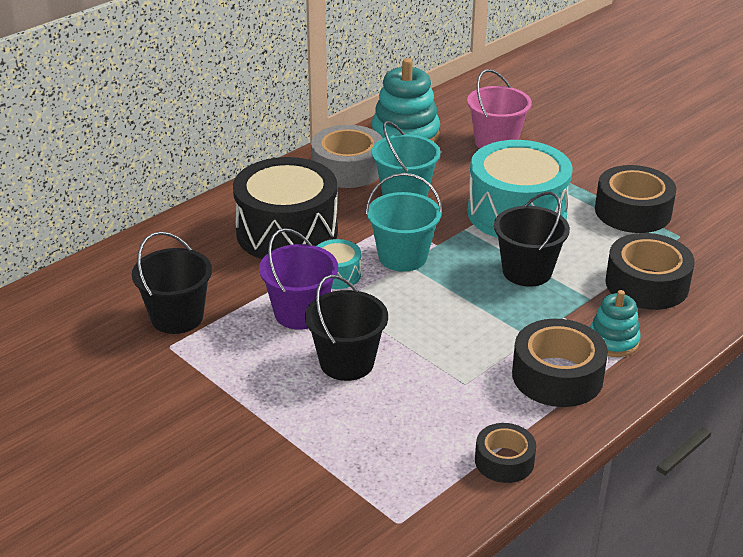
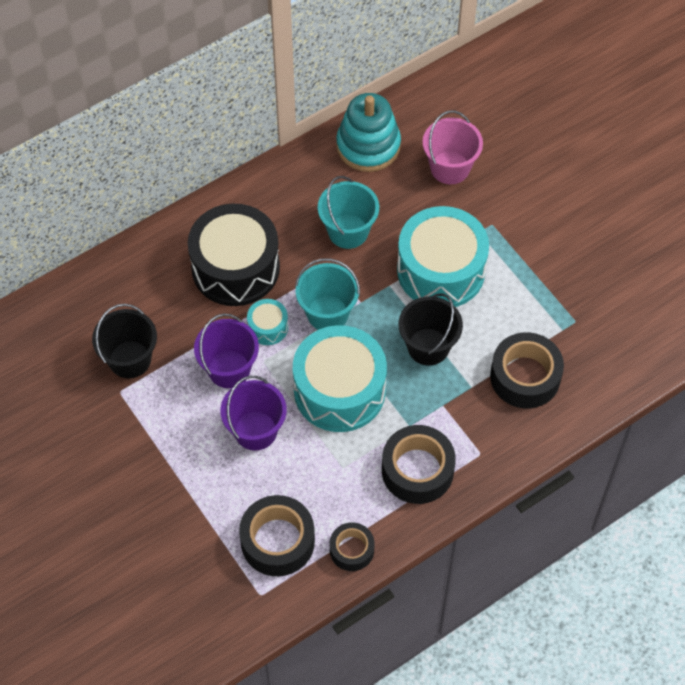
camera: 10 degrees right, 25 degrees up
black bucket [305,275,388,381] -> purple bucket [220,376,287,451]
grey tape [311,125,383,188] -> none
turquoise stacking toy [590,290,641,357] -> none
black tape [595,165,676,233] -> black tape moved to [239,495,315,576]
none -> turquoise drum [293,325,387,432]

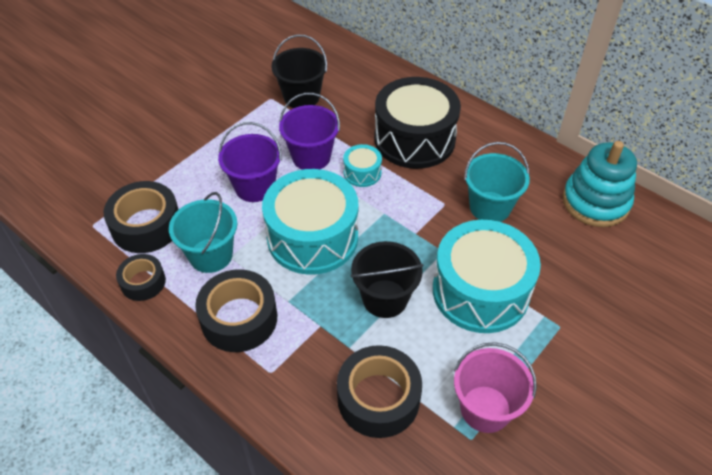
camera: 75 degrees right, 10 degrees down
turquoise bucket [295,258,360,330] -> turquoise bucket moved to [169,192,237,273]
pink bucket [423,111,483,184] -> pink bucket moved to [454,342,537,433]

